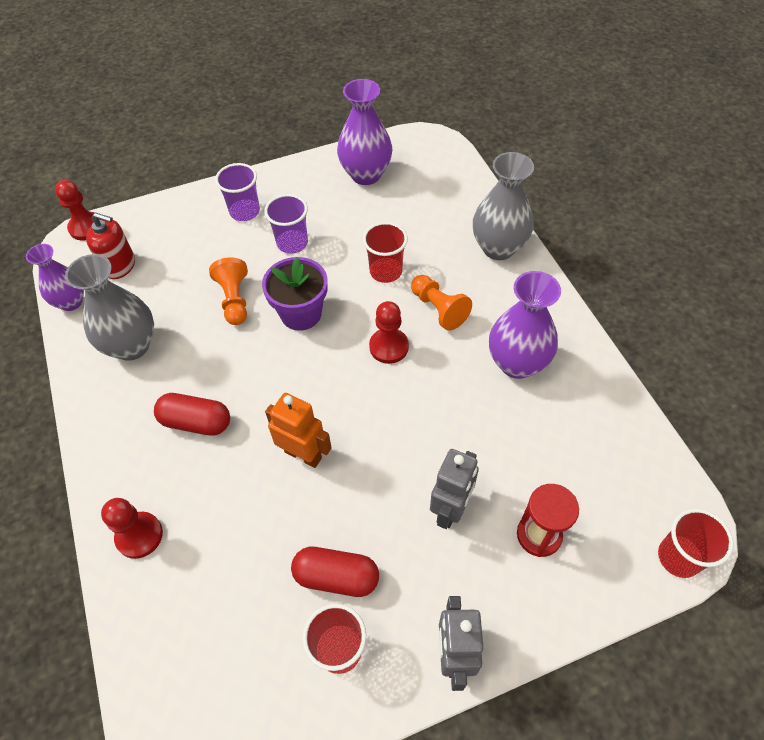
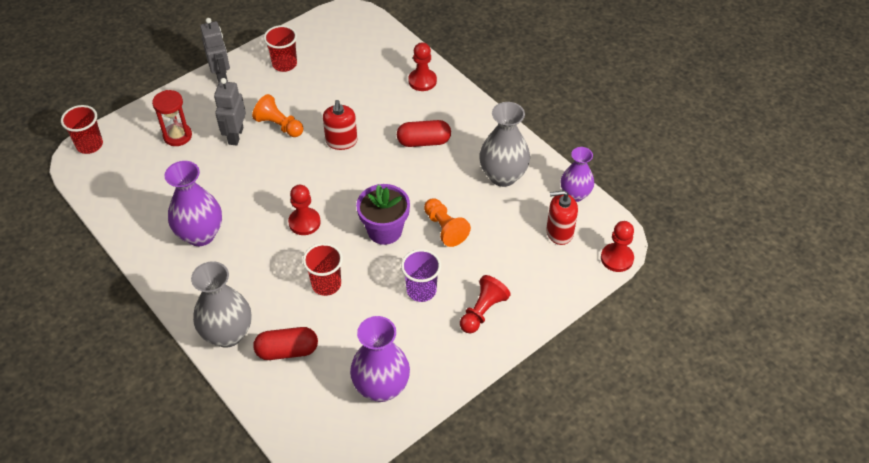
camera: 160 degrees right, 5 degrees down
purple cup [215,163,260,221] -> red pawn [460,275,511,333]
orange robot [265,393,332,468] -> red soap dispenser [323,100,357,150]
red capsule [291,547,379,597] -> red capsule moved to [253,327,318,360]
orange pawn [411,275,472,331] -> orange pawn moved to [252,94,303,137]

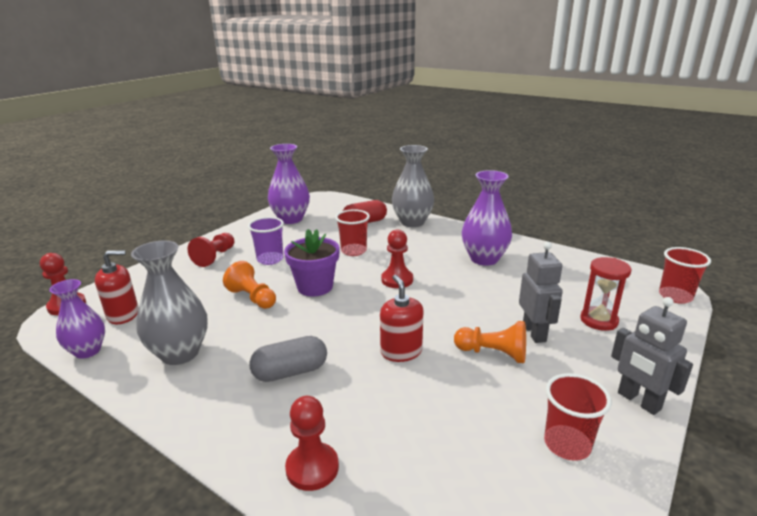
camera: 165 degrees right, 25 degrees down
red capsule [397,120,451,147] -> grey capsule [249,336,327,382]

